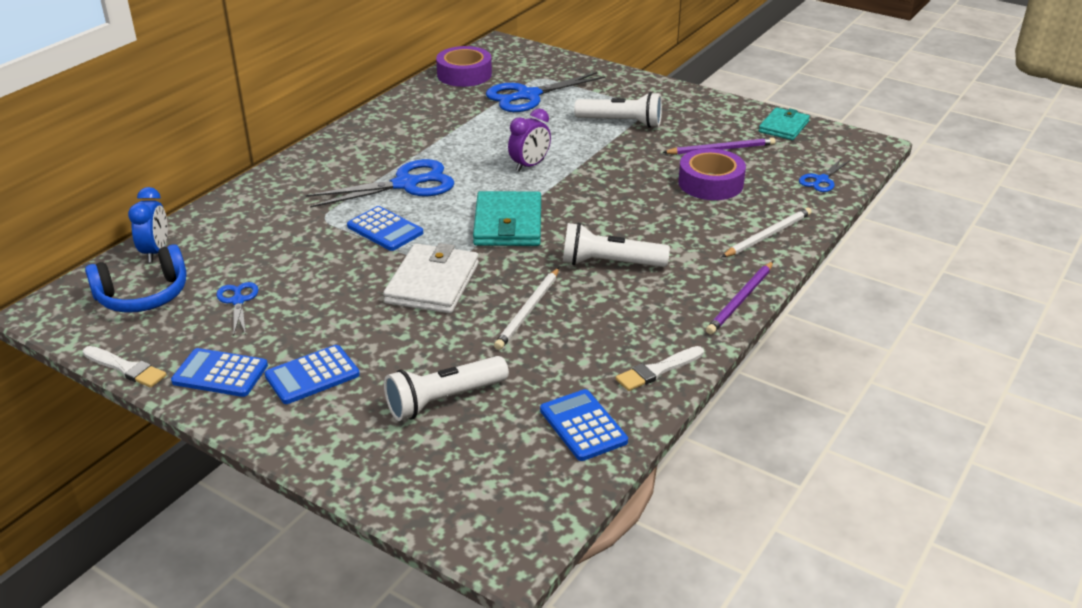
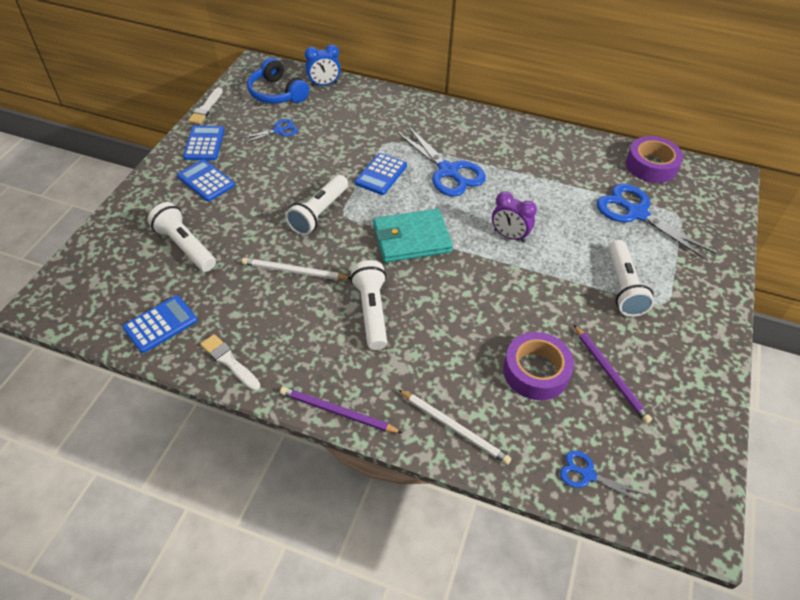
camera: 75 degrees right, 15 degrees up
white wallet [383,243,479,313] -> white flashlight [285,175,348,235]
turquoise wallet [759,107,810,140] -> none

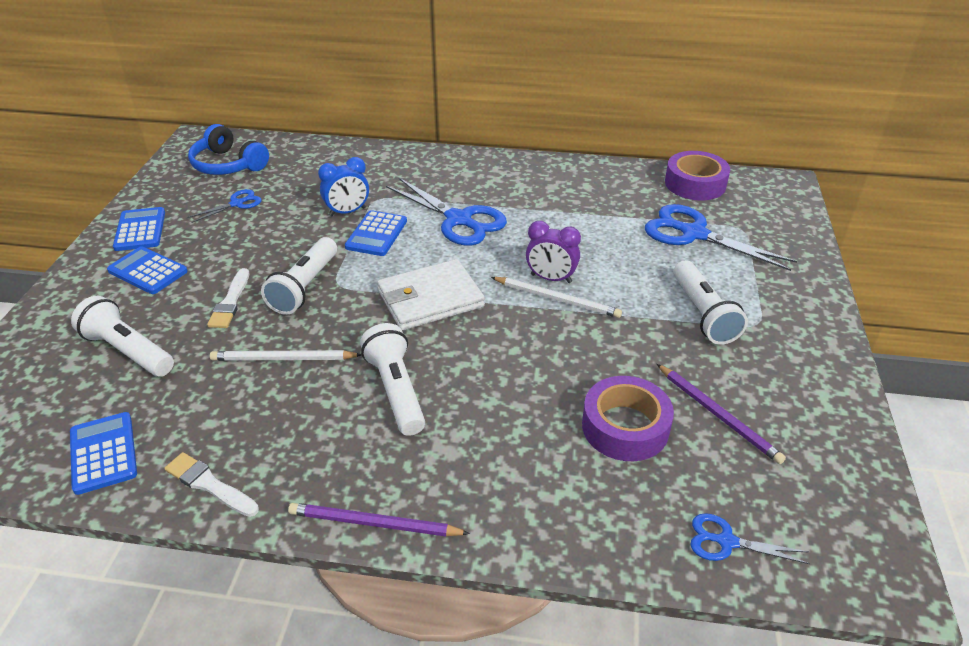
camera: 10 degrees left, 10 degrees down
blue calculator [123,295,198,353] -> blue calculator turned 60 degrees counterclockwise [70,412,137,495]
white brush [188,88,223,124] -> white brush moved to [207,268,249,328]
blue clock [305,45,341,86] -> blue clock moved to [318,157,369,217]
turquoise wallet [373,209,453,263] -> white wallet [377,259,485,330]
white pencil [398,389,511,465] -> white pencil moved to [491,277,622,318]

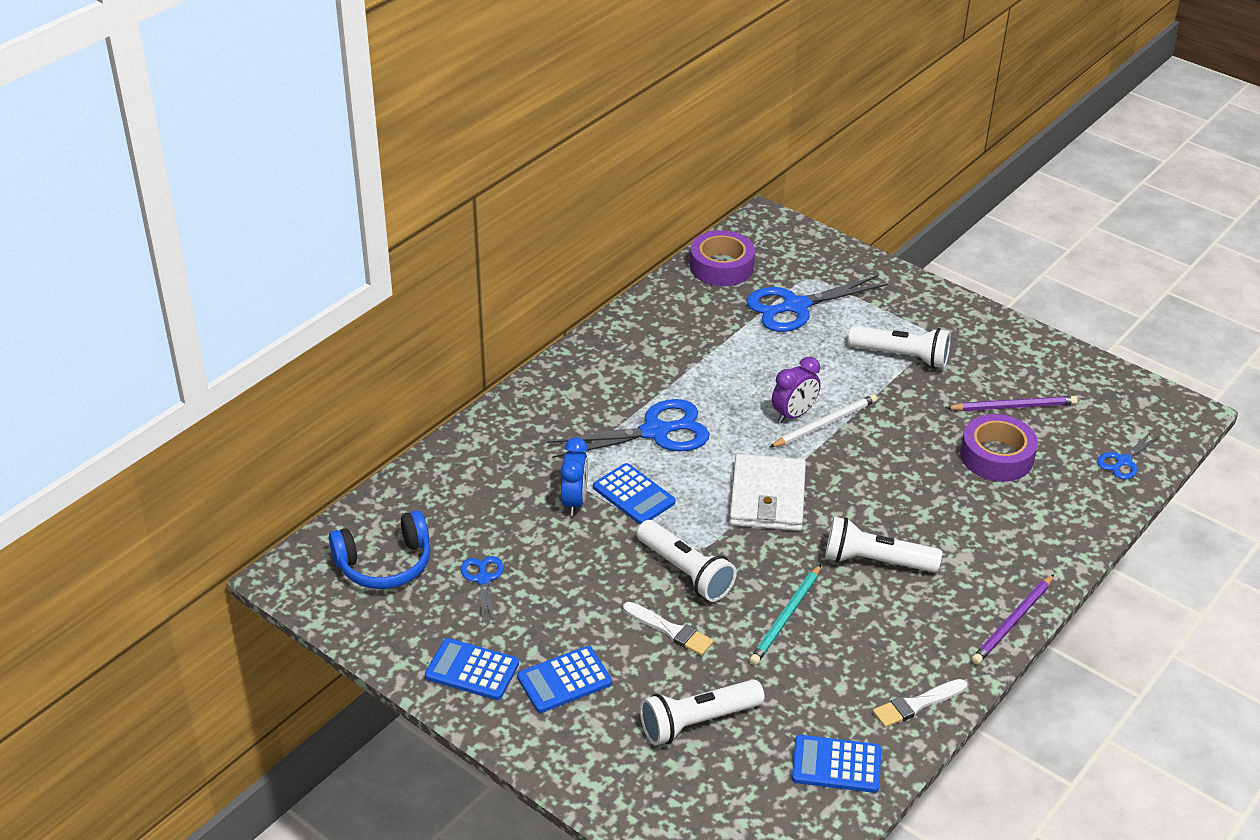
camera: 60 degrees left, 0 degrees up
white pencil [210,350,362,361] -> turquoise pencil [749,564,821,665]

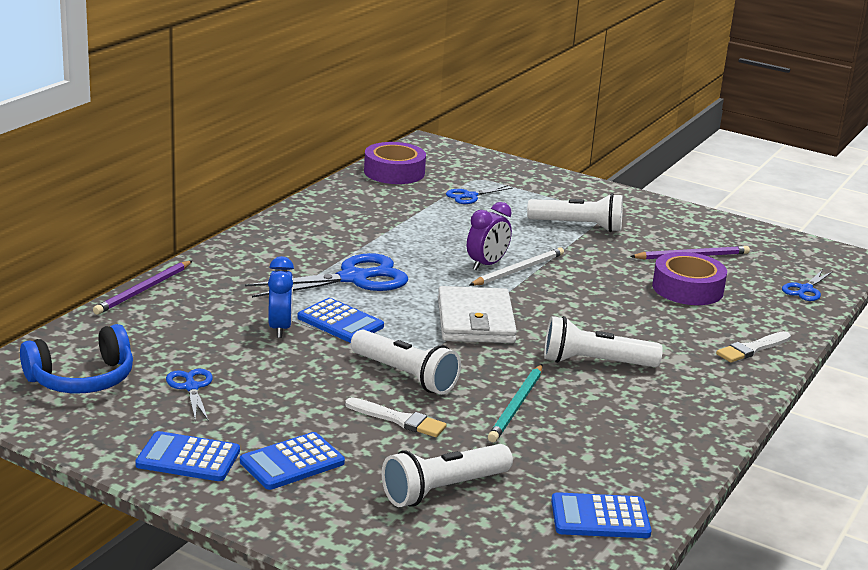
camera: 10 degrees left, 15 degrees down
blue scissors [746,275,888,332] -> blue scissors [446,185,513,204], size x0.52
white brush [873,679,967,728] -> white brush moved to [716,331,791,363]
purple pencil [972,574,1054,664] -> purple pencil moved to [93,261,192,315]

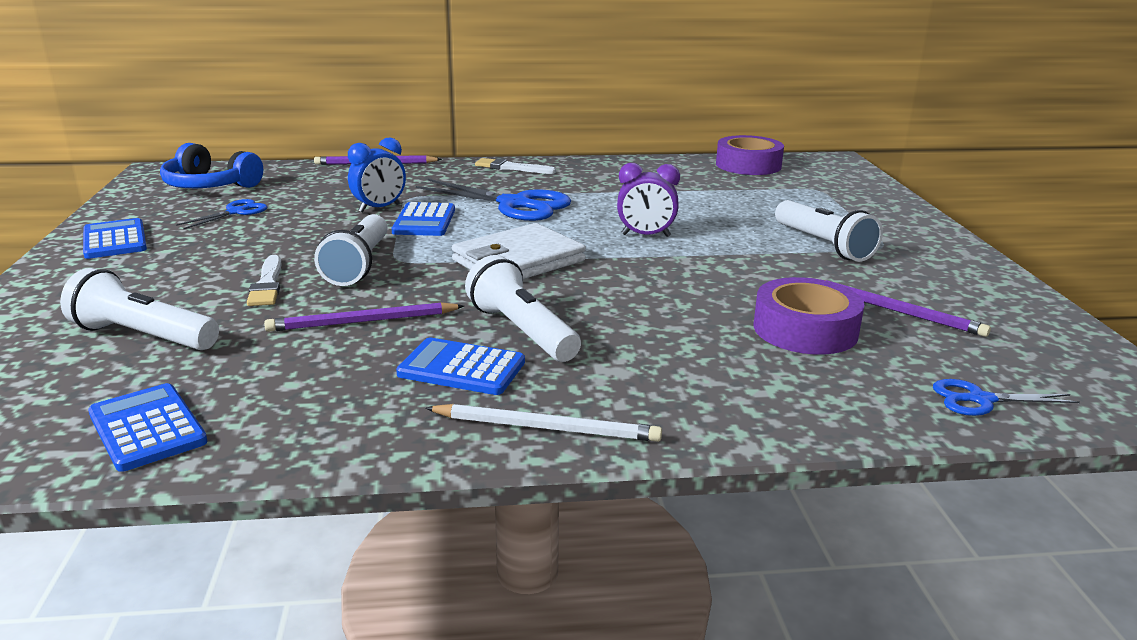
camera: 55 degrees right, 0 degrees up
blue calculator [240,432,345,490] -> blue calculator moved to [396,338,525,395]
blue scissors [446,185,513,204] -> none
white pencil [470,247,564,286] -> white pencil moved to [425,404,662,442]
turquoise pencil [488,364,542,442] -> purple pencil [264,302,464,332]
white brush [716,331,791,363] -> white brush moved to [475,158,556,174]

